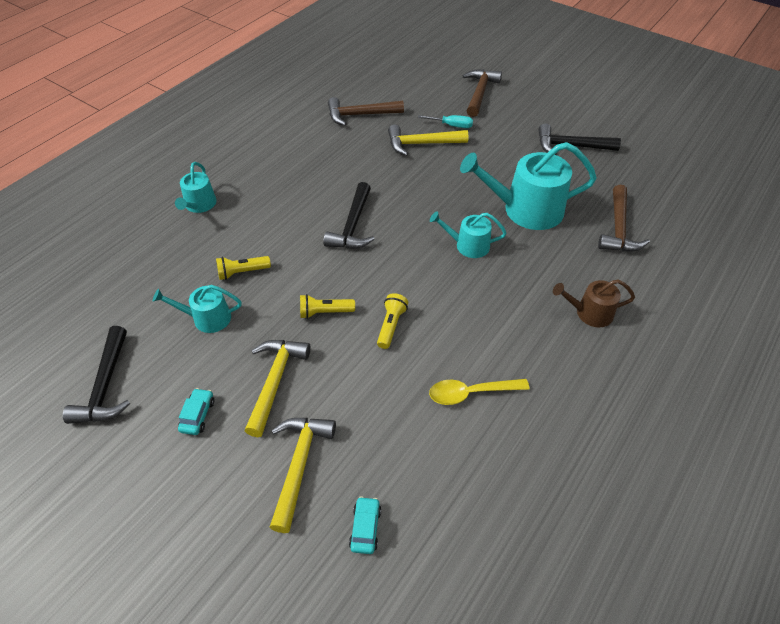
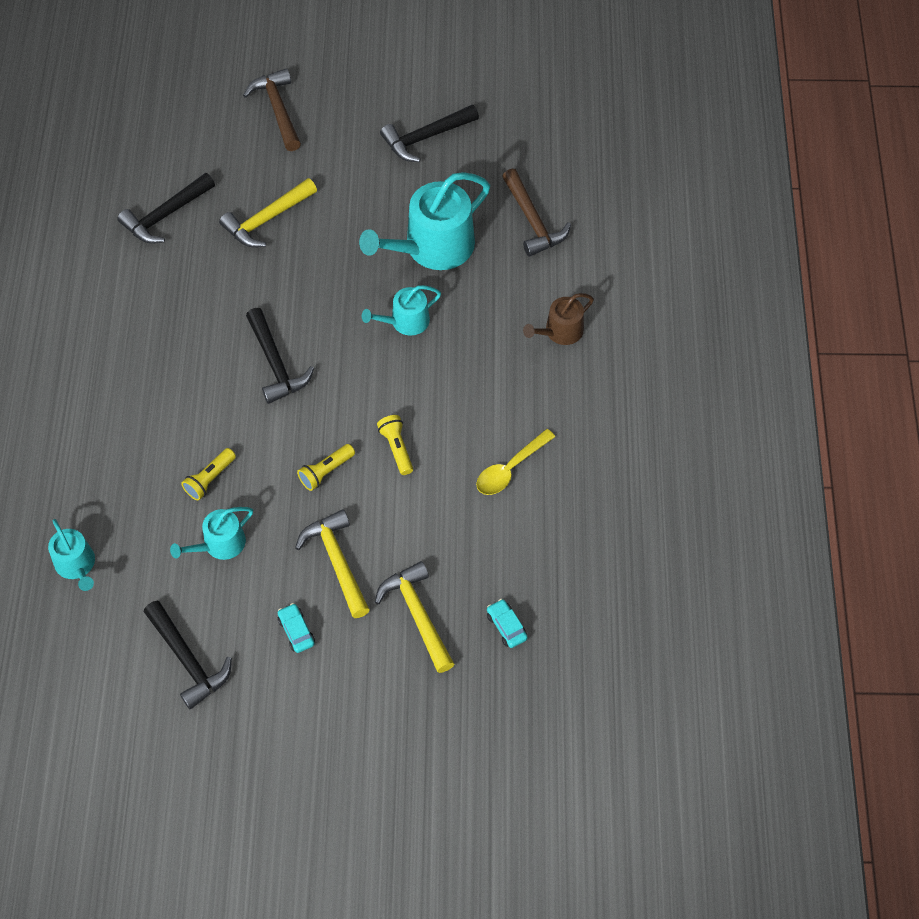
camera: 35 degrees left, 10 degrees up
turquoise watering can [175,162,217,213] -> turquoise watering can moved to [48,519,95,591]
brown hammer [328,97,404,126] -> black hammer [117,173,215,244]
turquoise screwdriver [418,115,473,128] -> none

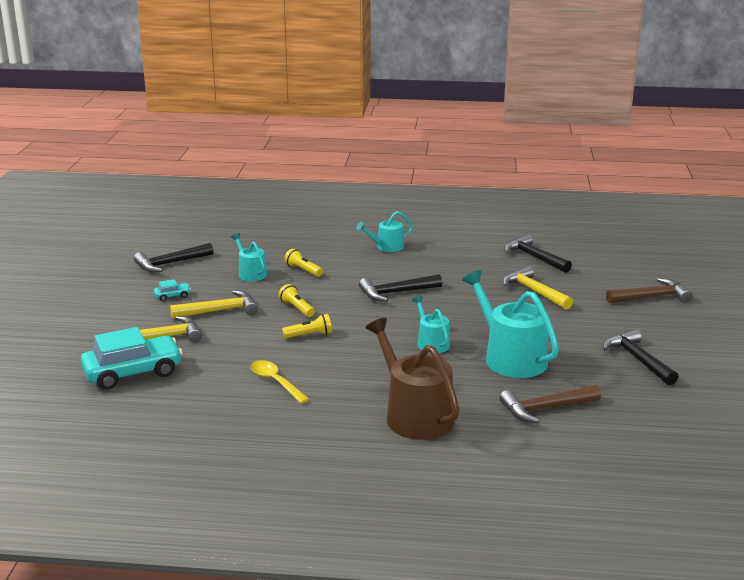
camera: 95 degrees right, 35 degrees down
turquoise watering can [48,519,95,591] -> turquoise watering can moved to [356,211,413,252]
turquoise car [487,599,528,648] -> turquoise car [81,327,183,390], size x2.35
brown watering can [523,293,594,345] -> brown watering can [365,318,459,440], size x1.85

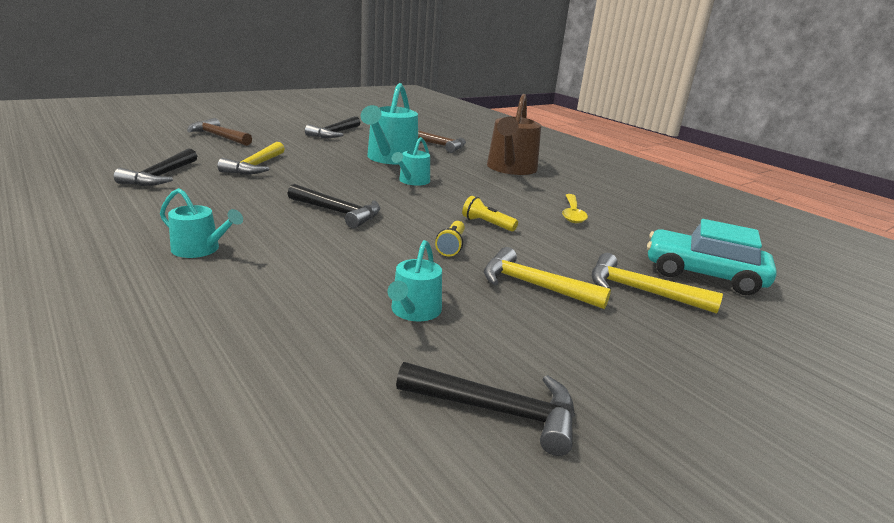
camera: 135 degrees left, 0 degrees up
turquoise car [154,279,191,301] -> none
yellow flashlight [284,249,323,277] -> none

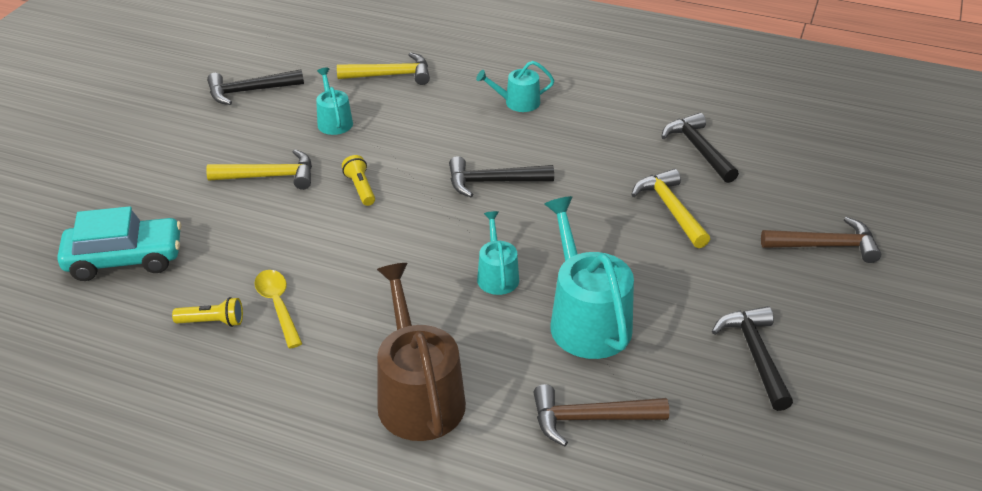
camera: 150 degrees right, 15 degrees up
yellow flashlight [462,196,518,231] -> yellow flashlight moved to [172,297,243,327]
yellow hammer [591,253,723,314] -> yellow hammer moved to [337,52,430,85]

